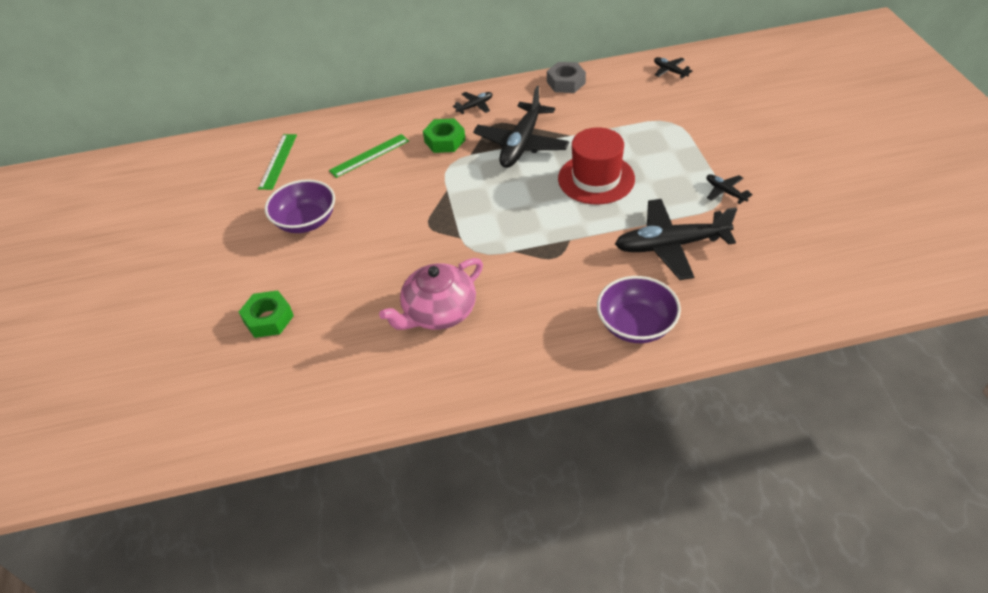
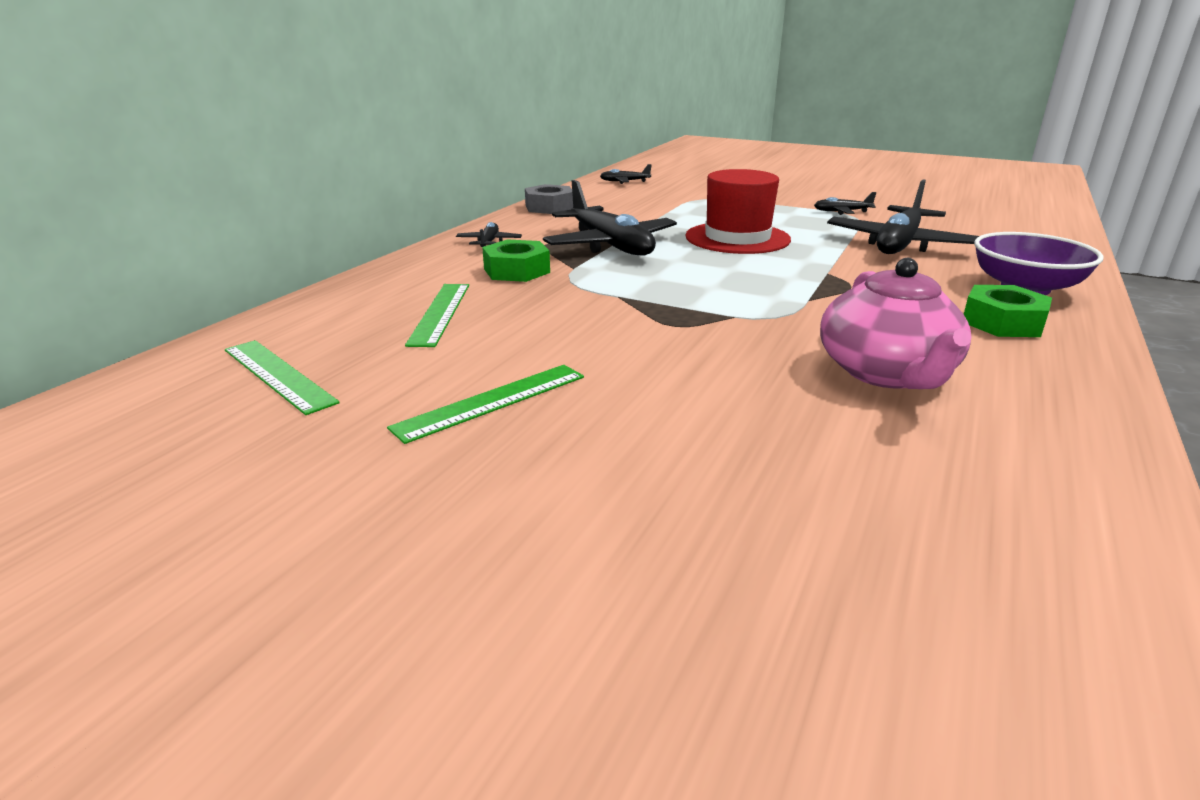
camera: 55 degrees left, 20 degrees down
green nut [239,290,294,338] -> green nut moved to [964,285,1052,337]
purple bowl [265,179,335,233] -> green ruler [387,365,584,444]

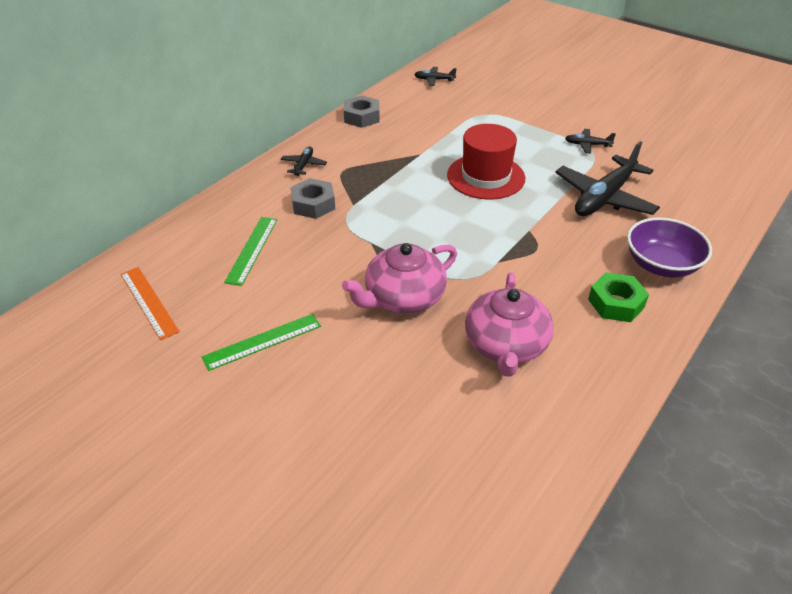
camera: 10 degrees right, 15 degrees up
green ruler [225,340,340,415] -> orange ruler [121,267,180,340]
green nut [482,239,550,282] -> grey nut [291,178,335,219]
black plane [543,180,677,255] -> none
none -> pink teapot [342,243,457,314]

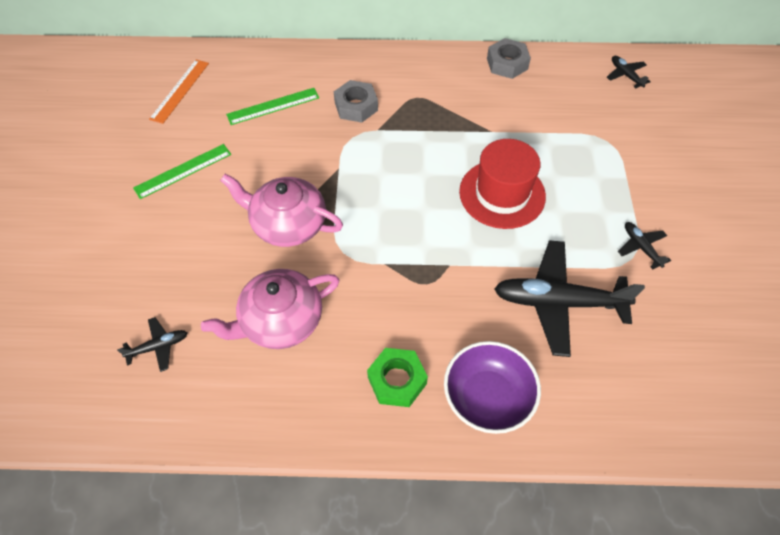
camera: 55 degrees right, 15 degrees up
green ruler [202,314,321,371] -> green ruler turned 60 degrees counterclockwise [133,144,231,199]
black plane [281,147,327,176] -> black plane moved to [117,317,187,372]

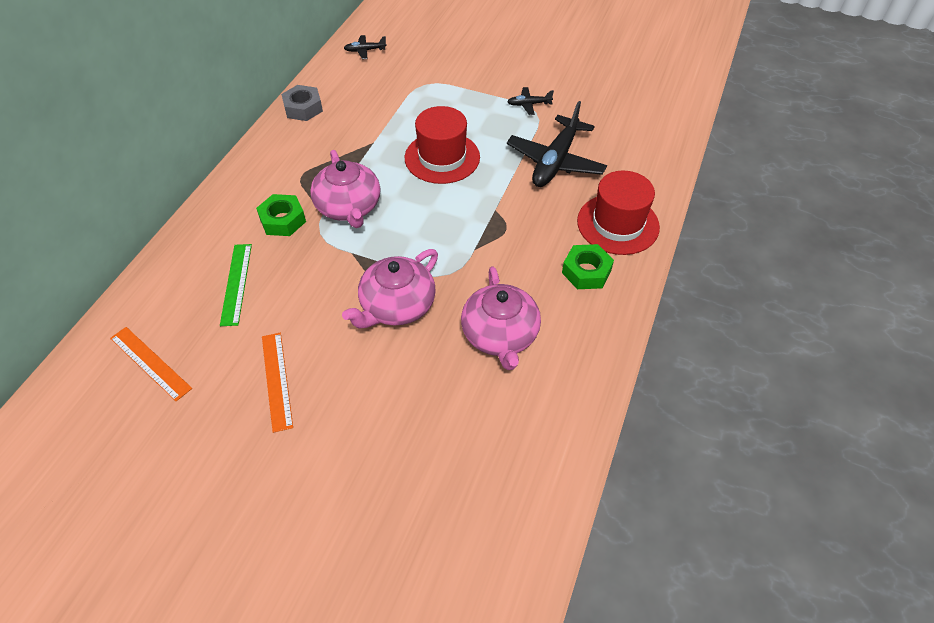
camera: 70 degrees left, 5 degrees down
black plane [117,317,187,372] -> none
green ruler [133,144,231,199] -> orange ruler [262,333,293,433]
grey nut [334,80,378,123] -> green nut [256,194,306,236]
purple bowl [444,341,541,434] -> red hat [577,171,660,255]
none -> pink teapot [310,150,381,228]

